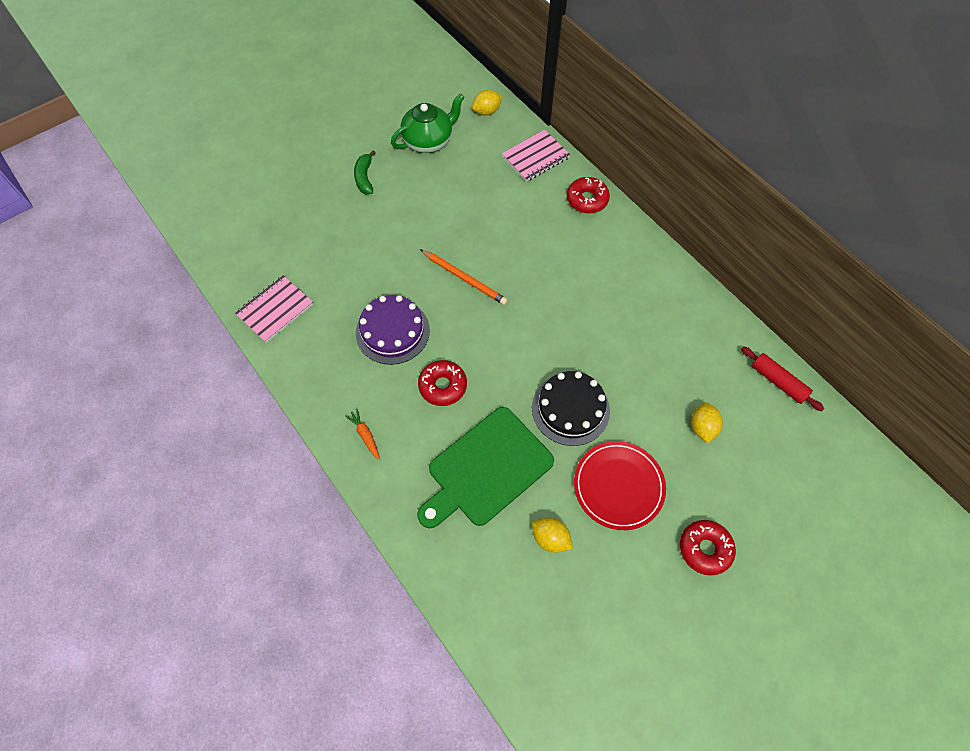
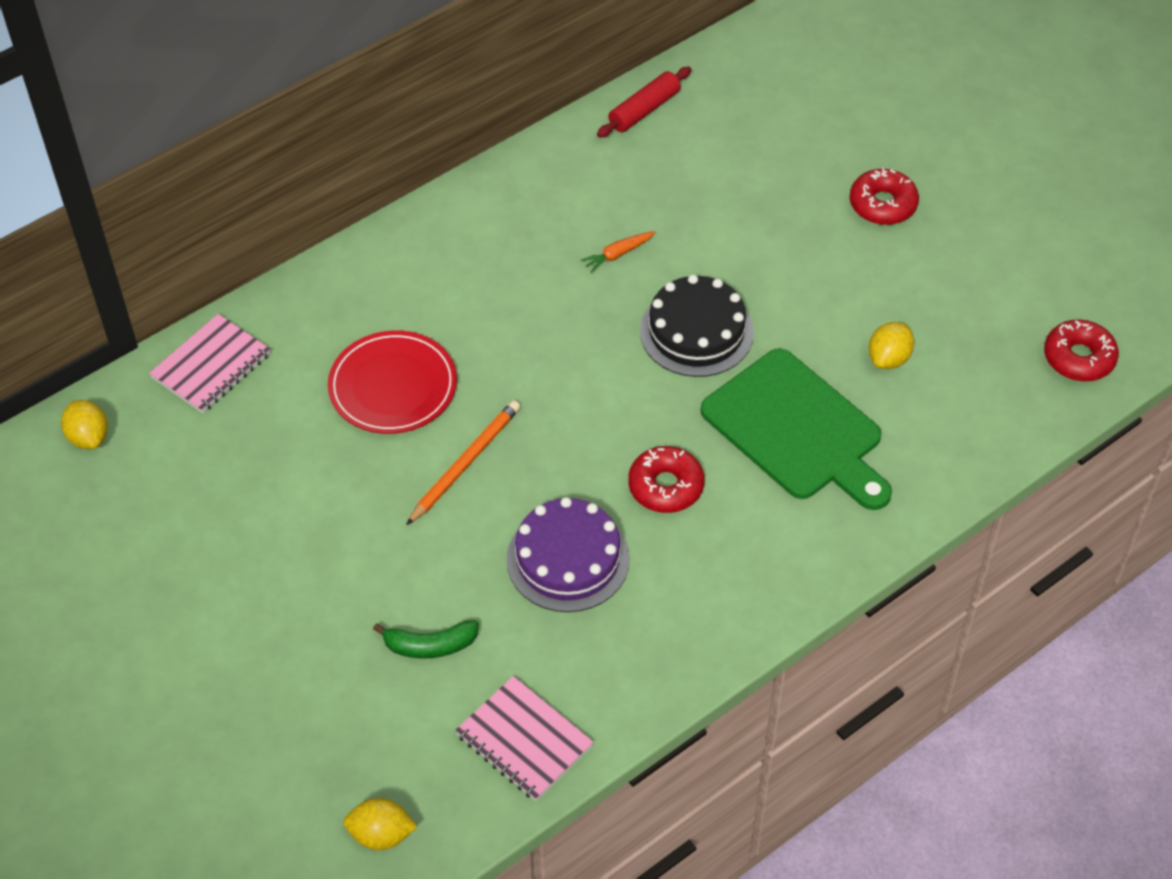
camera: 90 degrees left, 10 degrees down
orange carrot [345,409,380,460] -> orange carrot moved to [581,231,655,273]
green banana [354,150,376,194] -> green banana moved to [373,620,479,659]
green teapot [391,93,465,153] -> none
pink notebook [502,130,570,182] -> pink notebook turned 75 degrees clockwise [149,314,271,413]
red donut [567,177,610,213] -> red donut moved to [1044,320,1119,382]
red plate [574,441,666,530] -> red plate moved to [328,330,457,434]
yellow lemon [691,403,723,443] -> yellow lemon moved to [343,798,417,850]

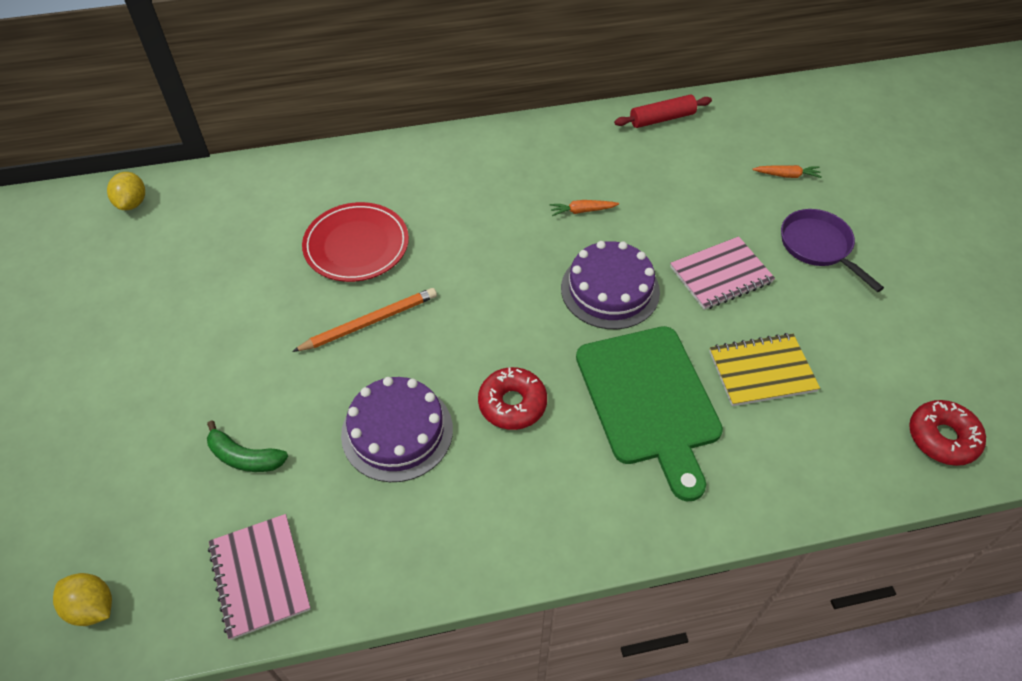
camera: 25 degrees right, 0 degrees up
pink notebook [149,314,271,413] -> pink notebook moved to [670,236,775,310]
black cake [640,274,754,377] -> purple cake [561,241,660,329]
red donut [850,167,919,225] -> purple pan [781,209,884,292]
yellow lemon [868,322,914,369] -> yellow notebook [709,333,820,406]
none -> orange carrot [752,165,821,178]

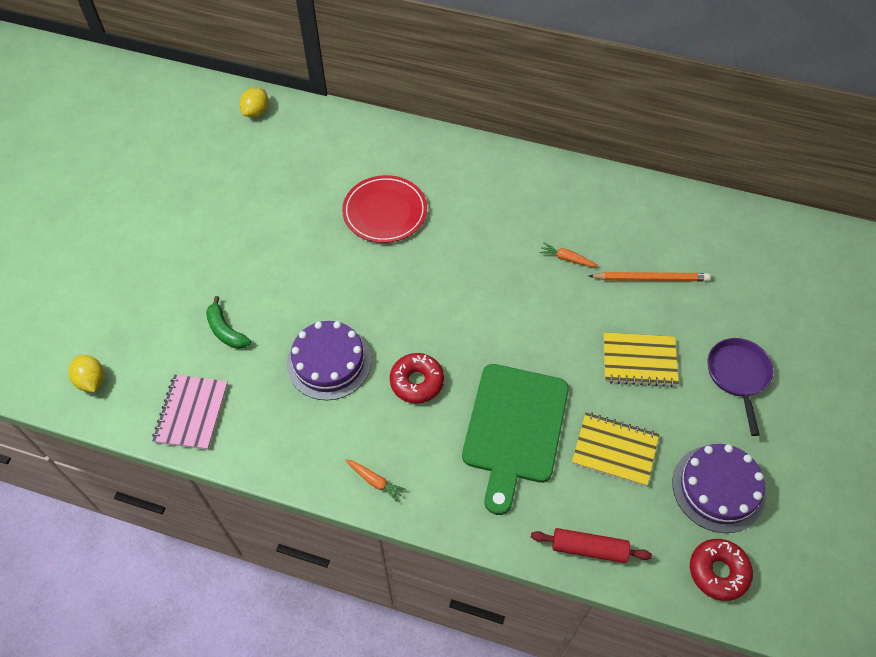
camera: 30 degrees right, 5 degrees up
orange pencil [292,288,437,352] -> orange pencil moved to [589,272,711,282]
purple cake [561,241,660,329] -> purple cake moved to [673,444,766,533]
red rolling pin [614,95,712,128] -> red rolling pin moved to [531,528,652,563]
pink notebook [670,236,775,310] -> yellow notebook [603,332,679,387]
orange carrot [752,165,821,178] -> orange carrot moved to [345,459,406,502]

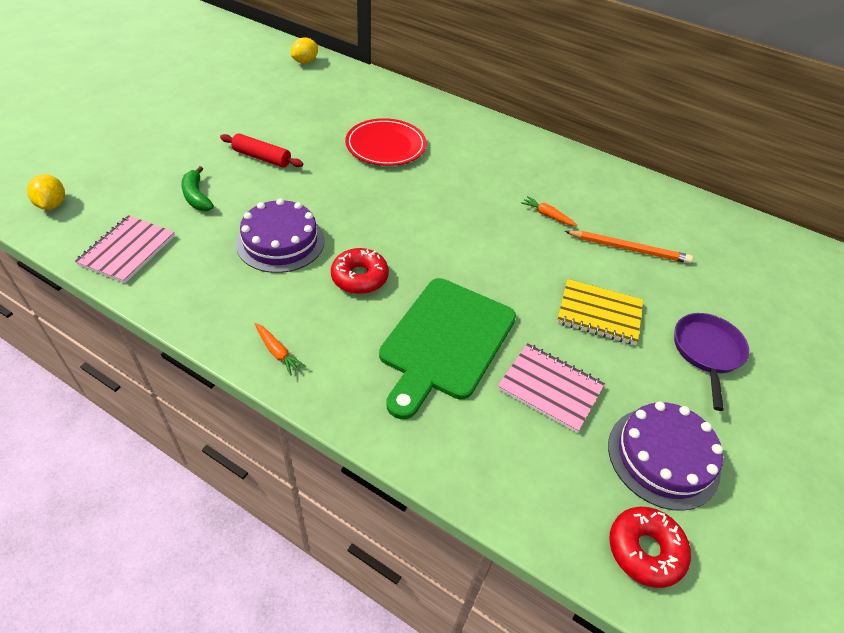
camera: 10 degrees right, 10 degrees down
red rolling pin [531,528,652,563] -> red rolling pin moved to [220,133,303,168]
yellow notebook [572,412,659,487] -> pink notebook [498,343,605,433]

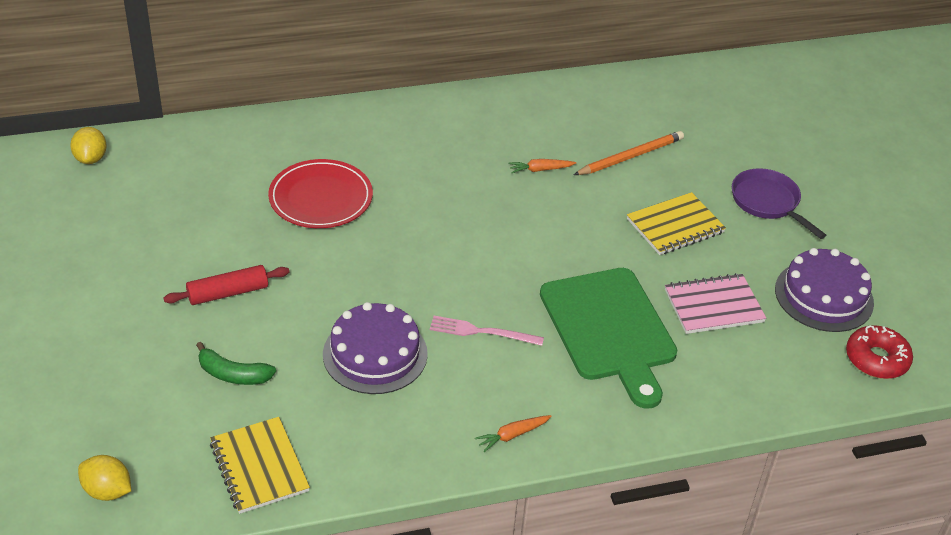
camera: 45 degrees left, 5 degrees down
pink notebook [75,215,175,283] -> yellow notebook [210,417,310,514]
orange carrot [255,323,306,376] -> orange carrot turned 150 degrees clockwise [475,415,552,452]
red donut [331,248,389,294] -> pink fork [430,316,544,346]

